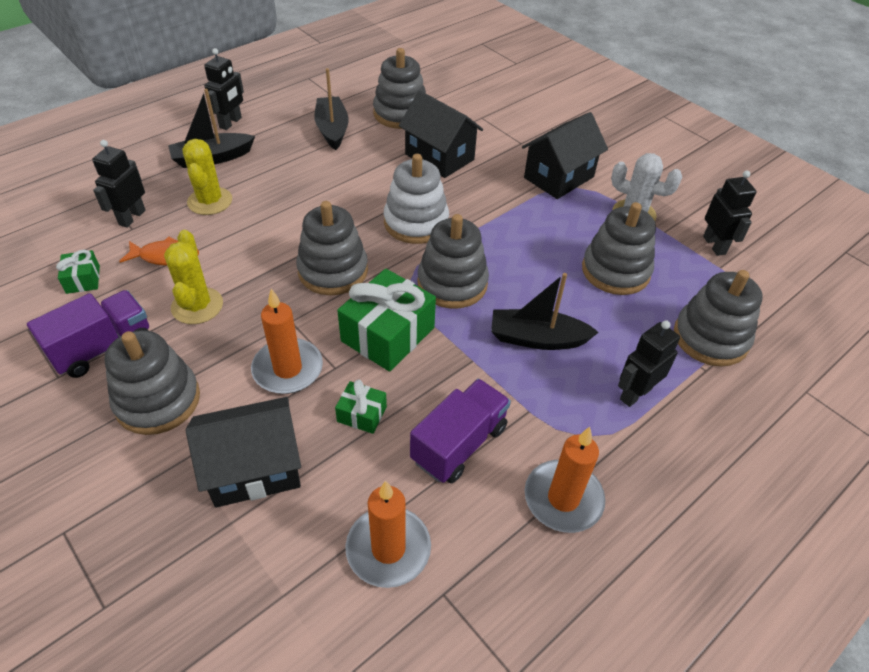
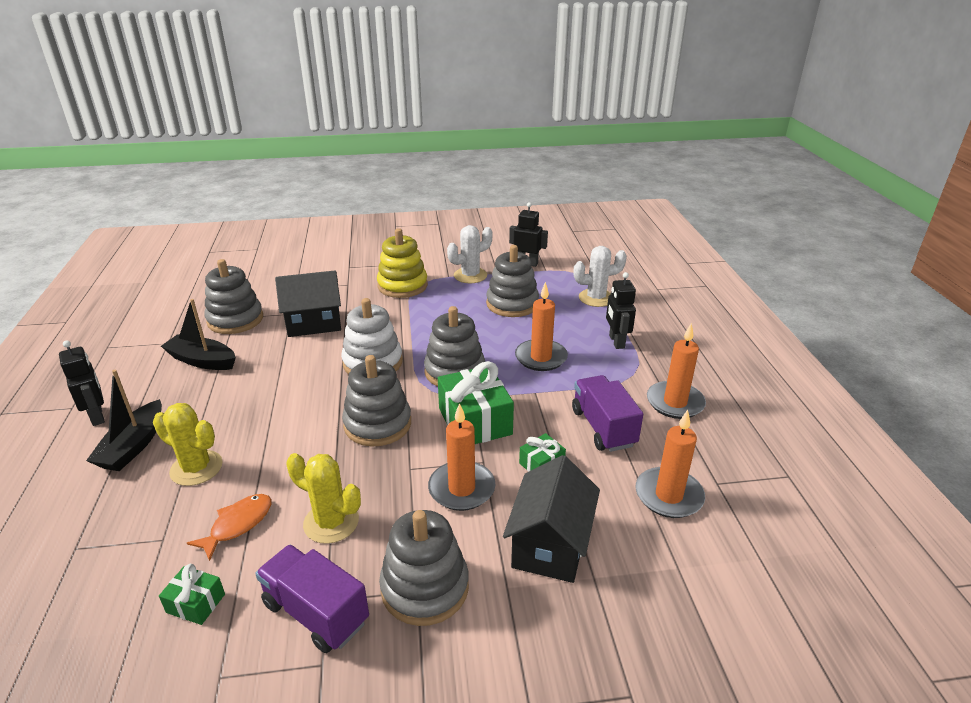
camera: 55 degrees left, 15 degrees down
purple truck [27,290,149,378] -> purple truck turned 45 degrees counterclockwise [255,545,369,653]
black robot [92,140,146,228] -> none
black boat [491,273,599,350] -> orange candle [515,282,568,371]
black house [522,112,608,199] -> yellow stacking toy [377,228,428,298]
grey stacking toy [674,270,763,367] -> white cactus [574,246,627,307]

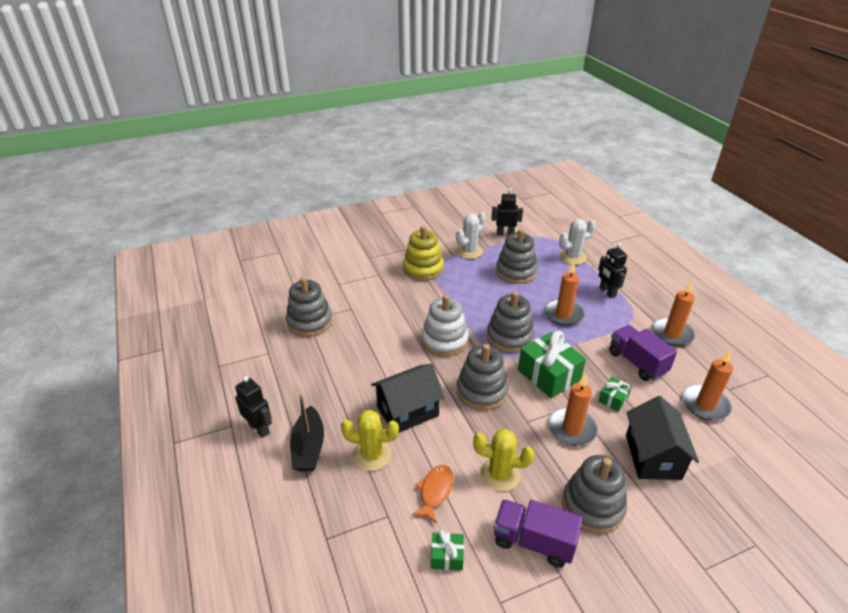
camera: 15 degrees left, 5 degrees up
black boat [161,299,236,370] -> none
black house [275,270,341,337] -> black house moved to [371,364,445,433]

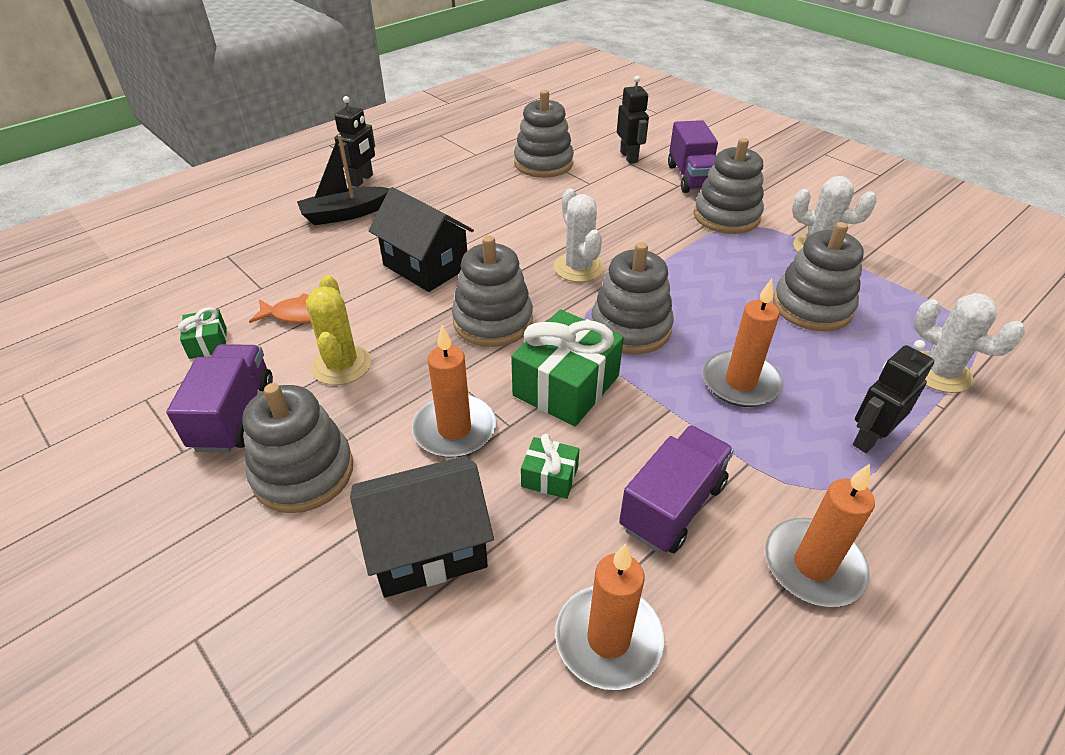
camera: 70 degrees right, 5 degrees up
yellow cactus [341,410,399,471] -> none
yellow stacking toy [403,226,444,281] -> grey stacking toy [693,138,764,234]
white stacking toy [422,295,469,357] -> white cactus [554,189,604,282]
black robot [491,188,523,236] -> black robot moved to [617,76,649,164]
none -> purple truck [668,120,718,193]

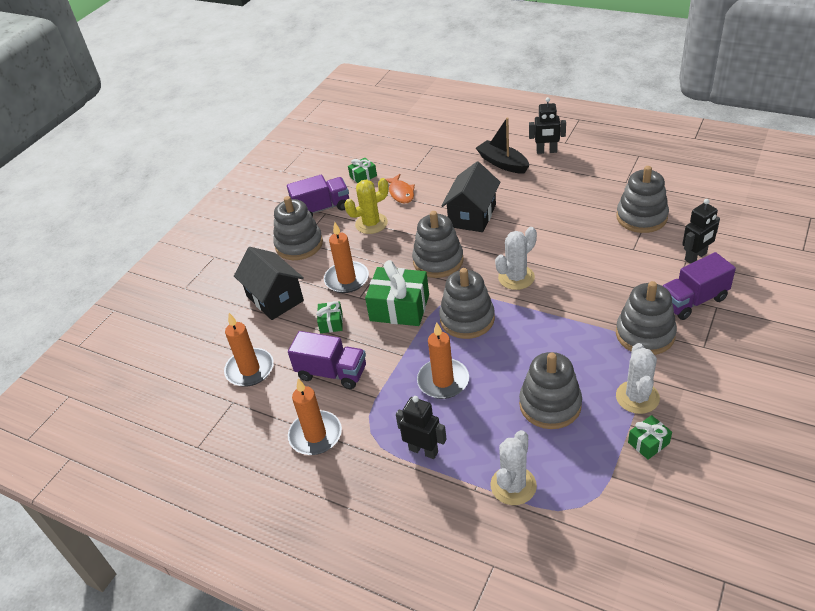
camera: 75 degrees right, 0 degrees up
none -> green gift [628,415,672,460]

